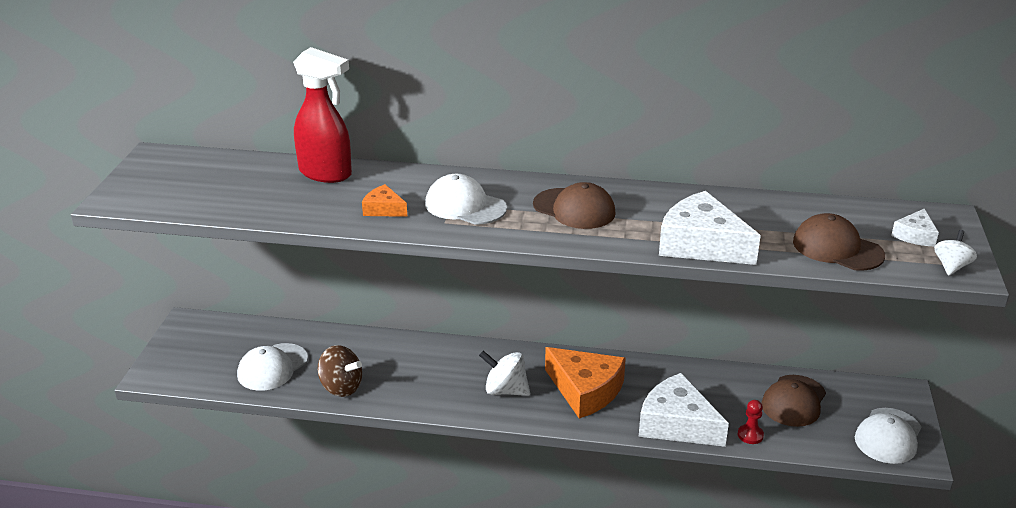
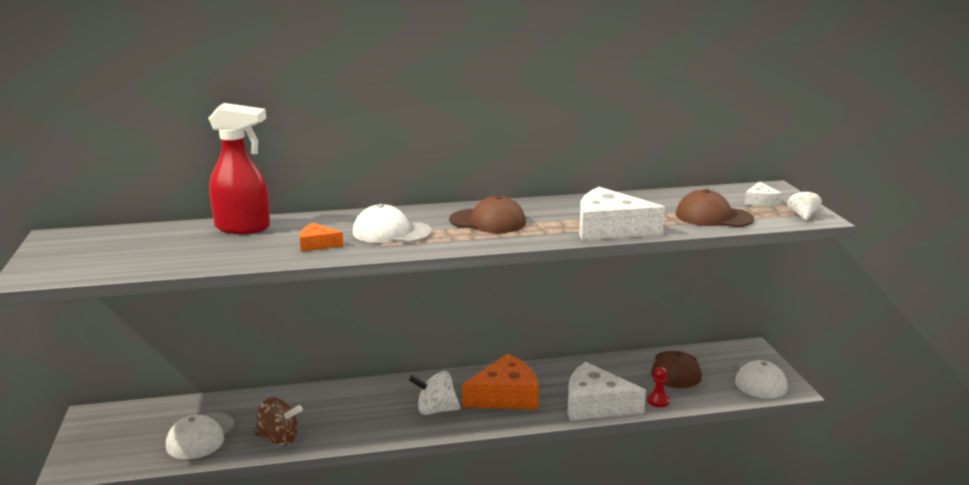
camera: 20 degrees left, 10 degrees down
orange cheese [545,347,626,419] -> orange cheese turned 45 degrees counterclockwise [462,353,539,409]

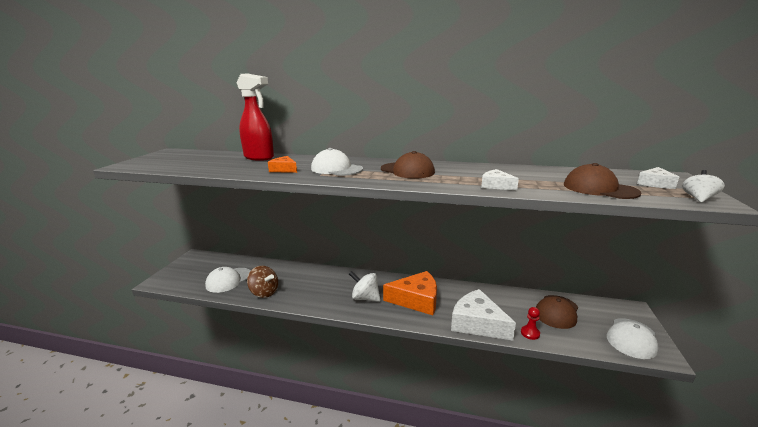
camera: 25 degrees right, 0 degrees up
white cheese [579,187,665,241] -> white cheese [481,169,519,190], size x0.49

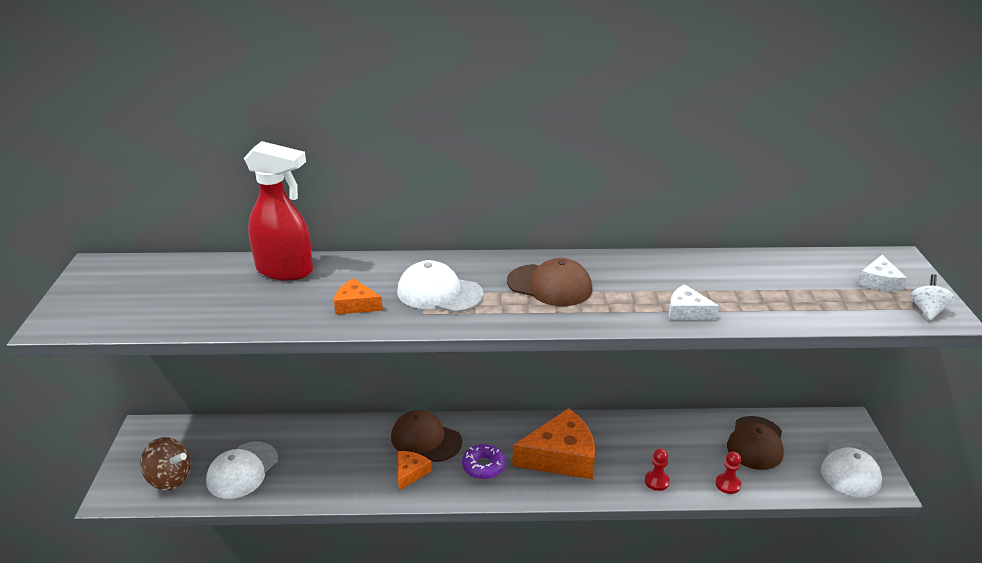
camera: 15 degrees left, 10 degrees up
brown spinning top [247,266,278,298] -> brown spinning top moved to [140,437,191,490]
white spinning top [349,271,381,302] -> purple donut [462,444,506,479]
white cheese [451,289,516,341] -> red pawn [645,449,670,491]
brown cap [564,163,642,199] -> brown cap moved to [391,410,462,462]
none -> orange cheese [398,451,432,490]

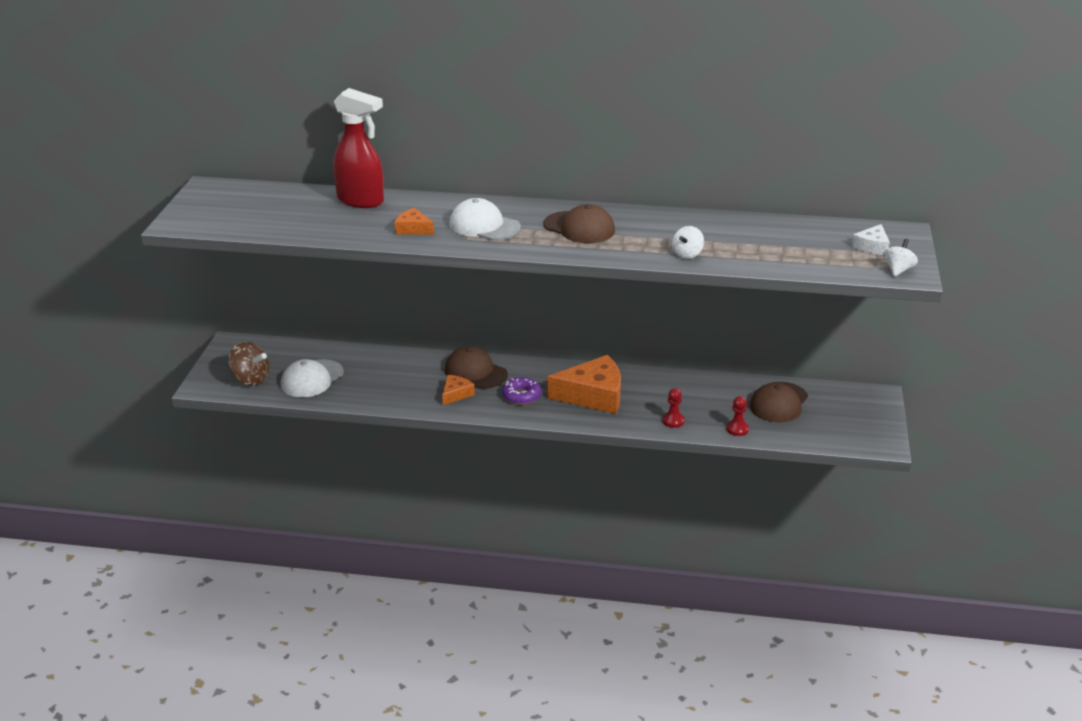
camera: 10 degrees right, 0 degrees up
white cheese [669,284,719,320] -> white spinning top [672,226,704,259]
white cap [821,440,882,497] -> none

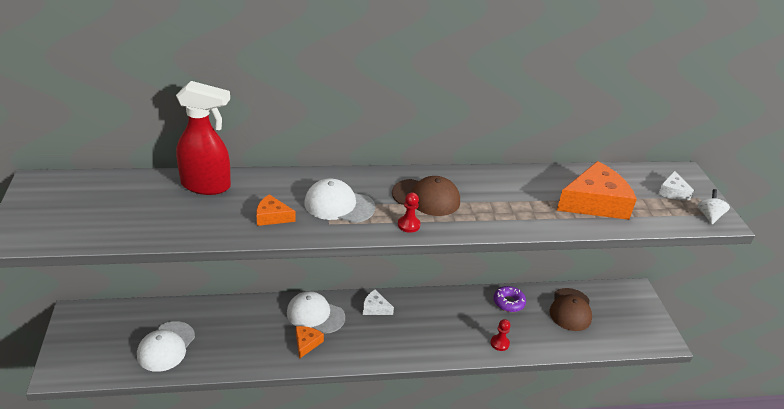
camera: 20 degrees left, 5 degrees up
brown spinning top [228,341,269,386] -> none
brown cap [445,346,508,389] -> white cap [287,291,345,334]
purple donut [502,377,541,405] -> purple donut moved to [493,286,526,312]
orange cheese [547,355,621,414] -> orange cheese moved to [557,161,637,220]
white spinning top [672,226,704,259] -> none
red pawn [726,396,749,436] -> red pawn moved to [398,192,421,233]
none -> white cheese [363,290,394,315]

